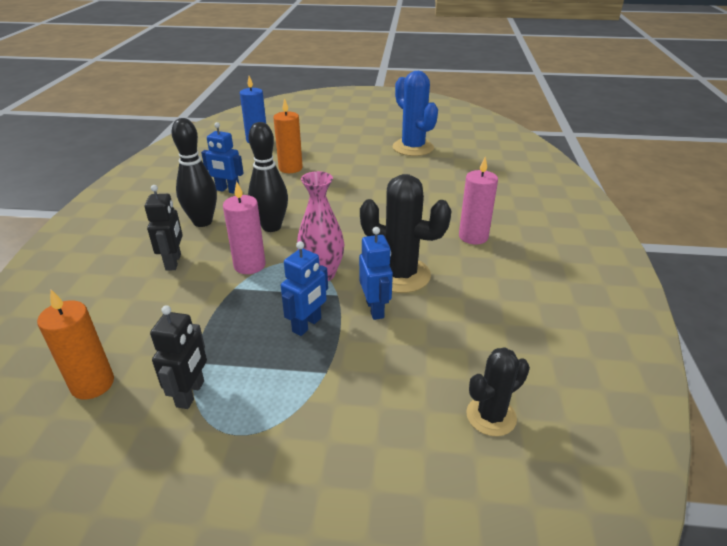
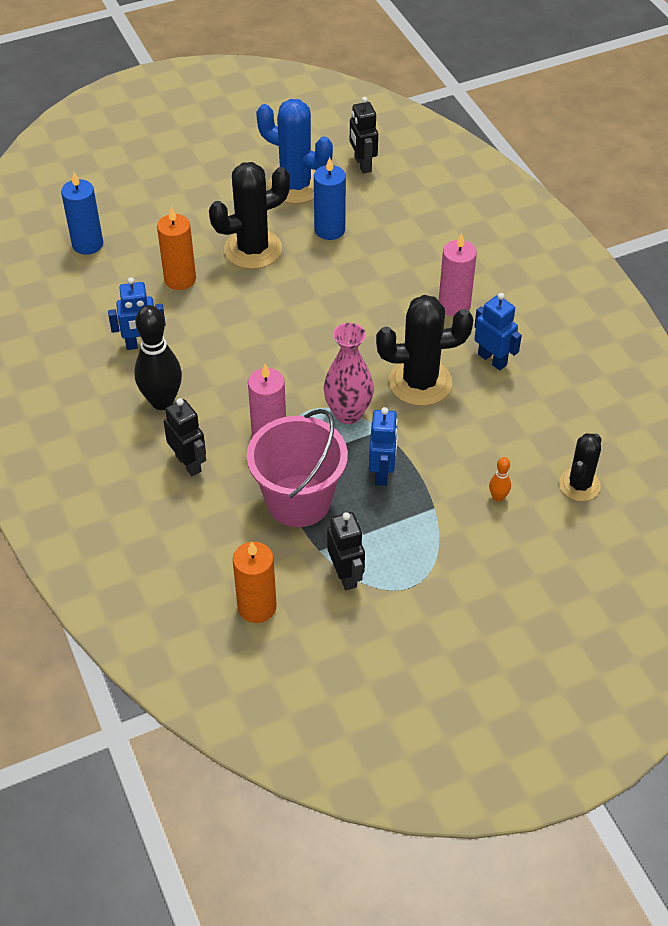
camera: 30 degrees left, 15 degrees up
black bowling pin [248,122,288,232] -> none
blue robot [359,227,393,320] -> blue robot moved to [474,293,522,370]
none -> black cactus [209,162,290,269]
none -> pink bucket [247,409,348,527]
none -> blue candle [314,157,346,240]
none -> black robot [350,97,378,174]
none -> orange bowling pin [489,457,511,502]

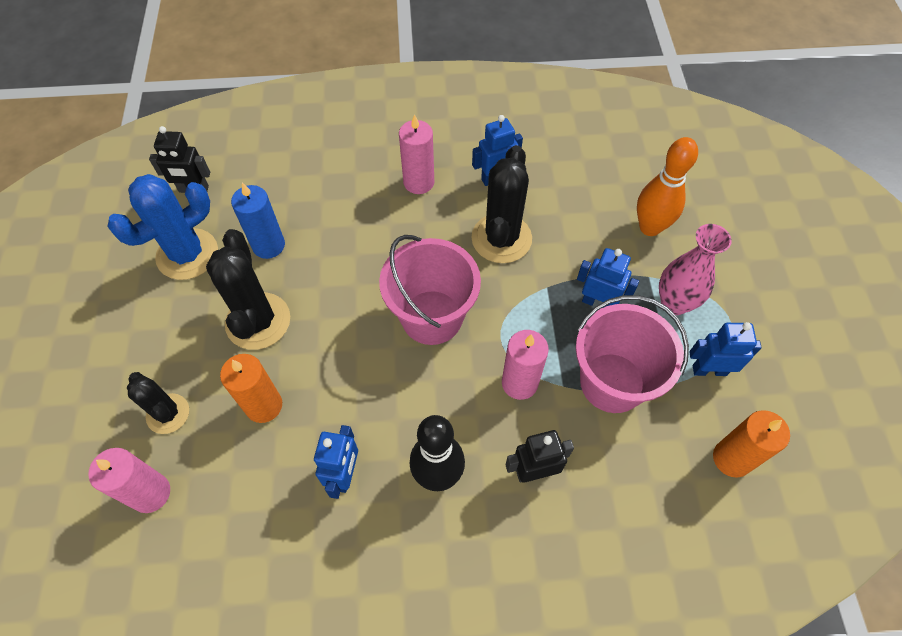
camera: 70 degrees left, 10 degrees up
blue candle [61,172,103,255] -> pink candle [88,448,170,513]
pink vase [324,323,374,424] -> pink vase moved to [659,224,732,315]
black robot [327,512,365,590] -> blue robot [689,322,762,376]
orange bowling pin [489,457,511,502] -> orange bowling pin [637,137,698,236], size x2.24
black cactus [559,433,601,501] -> black cactus moved to [127,372,189,434]
none -> pink bucket [379,235,481,345]

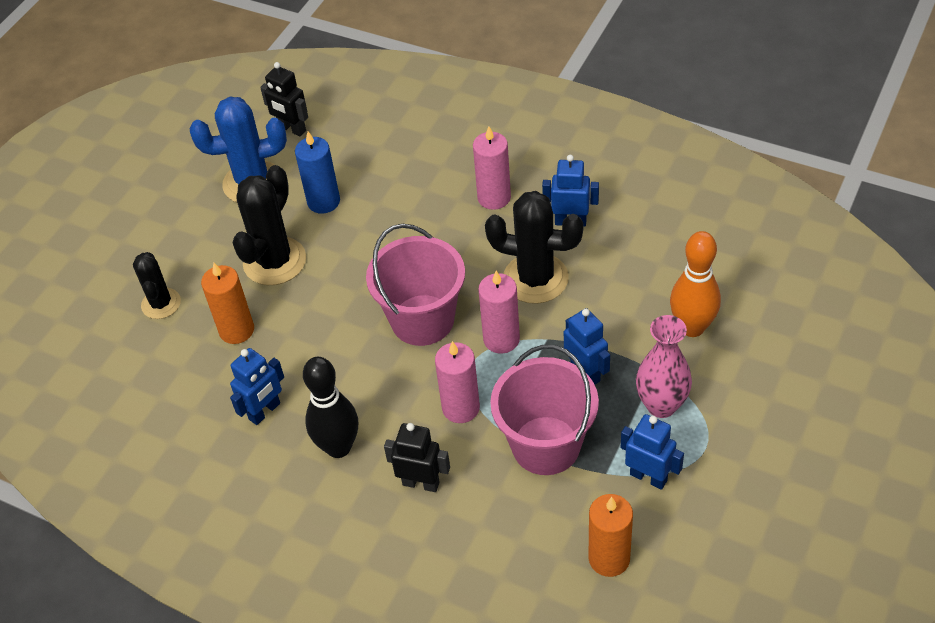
camera: 35 degrees right, 10 degrees down
pink candle [88,448,170,513] -> pink candle moved to [478,271,520,354]
black cactus [471,145,532,263] -> black cactus turned 60 degrees clockwise [485,191,583,304]

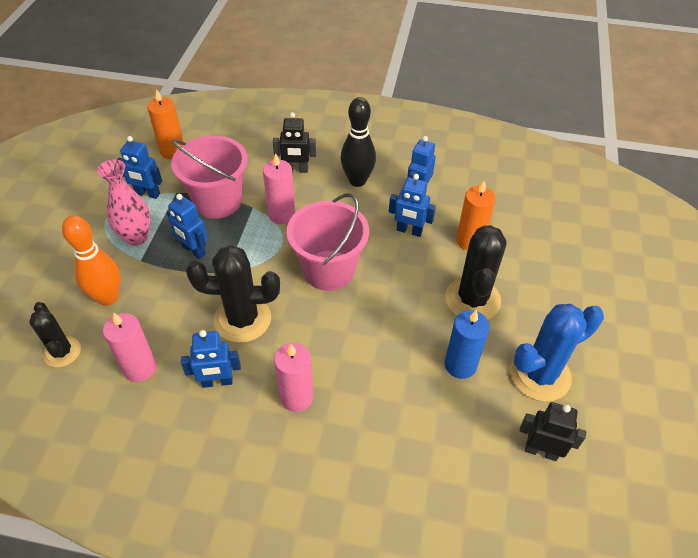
camera: 160 degrees right, 0 degrees up
black cactus [133,252,181,319] -> black cactus moved to [29,302,81,368]
pink candle [478,271,520,354] -> pink candle moved to [103,313,157,382]
none -> blue robot [389,174,436,237]

